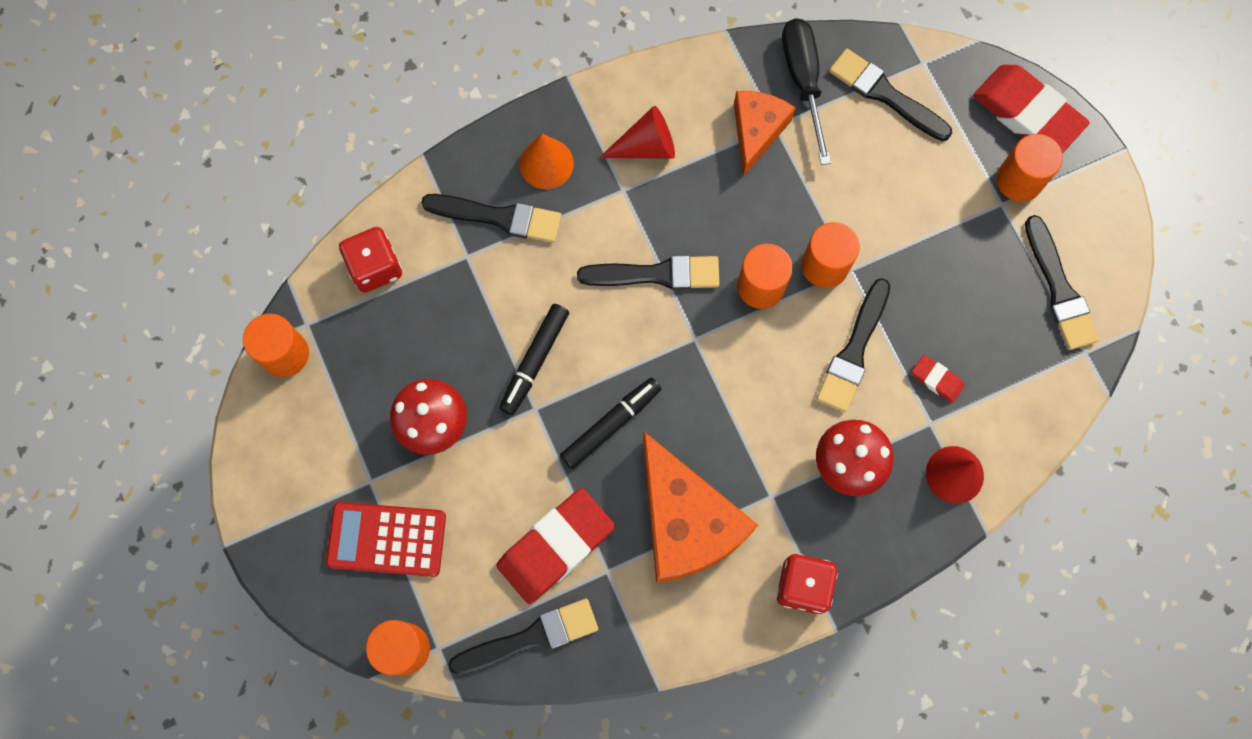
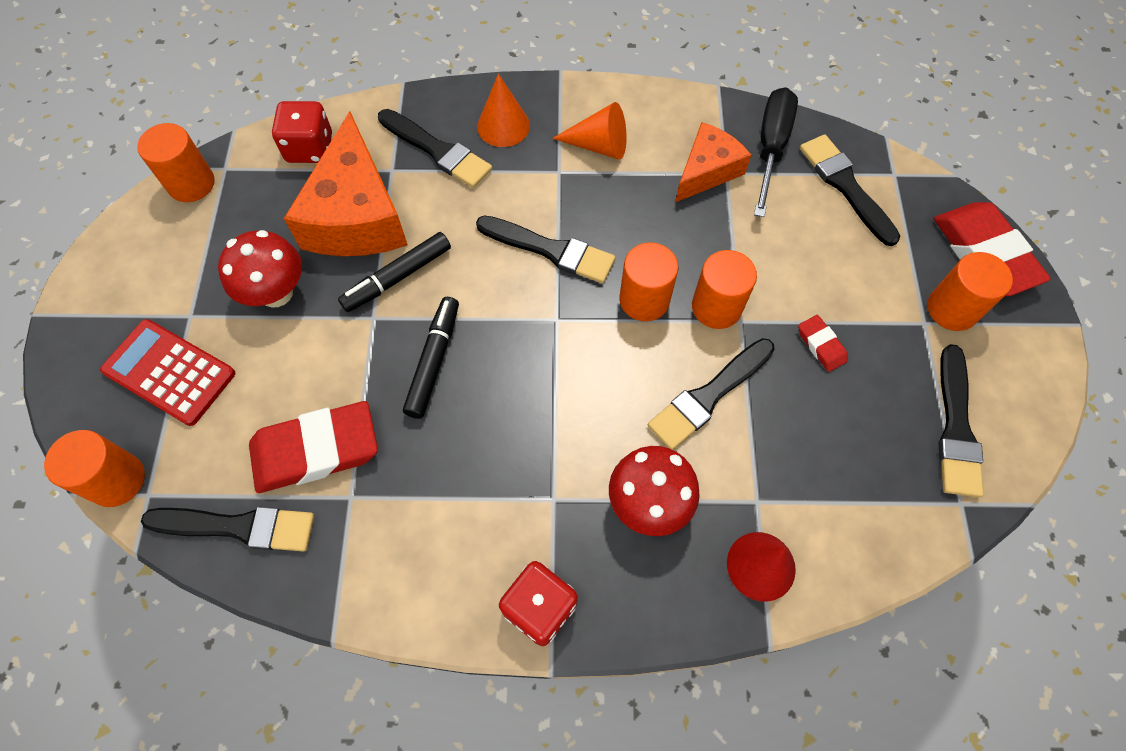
camera: 25 degrees right, 10 degrees down
black marker [560,377,661,469] -> black marker turned 60 degrees counterclockwise [403,297,459,419]
red cone [599,106,675,159] -> orange cone [552,102,627,160]
orange cheese [643,432,758,583] -> orange cheese moved to [284,111,408,256]
red eraser [912,355,965,403] -> red eraser moved to [798,315,848,372]

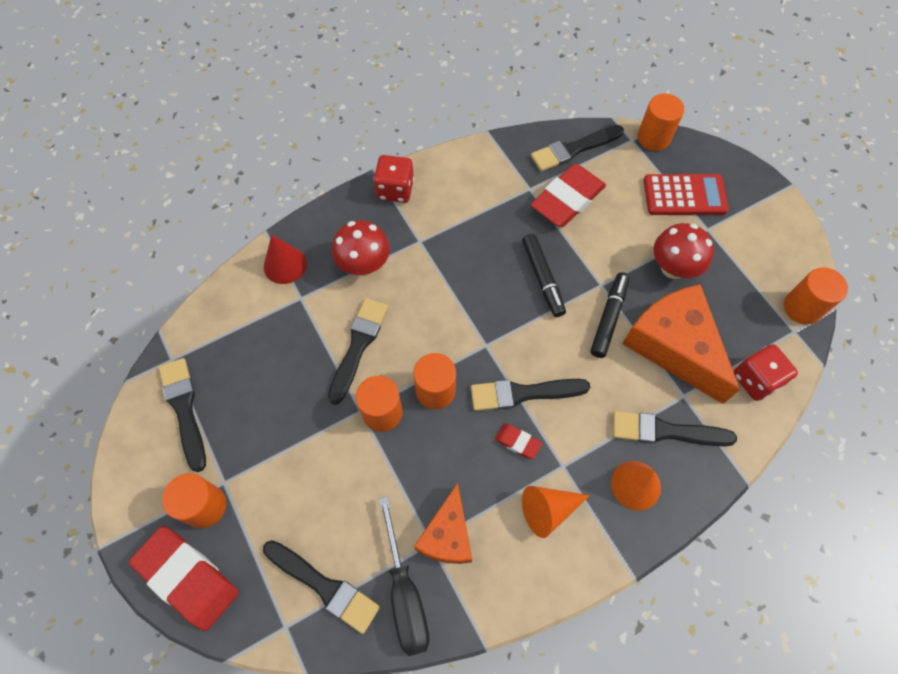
camera: 150 degrees right, 0 degrees up
red eraser [798,315,848,372] -> red eraser moved to [495,424,542,459]

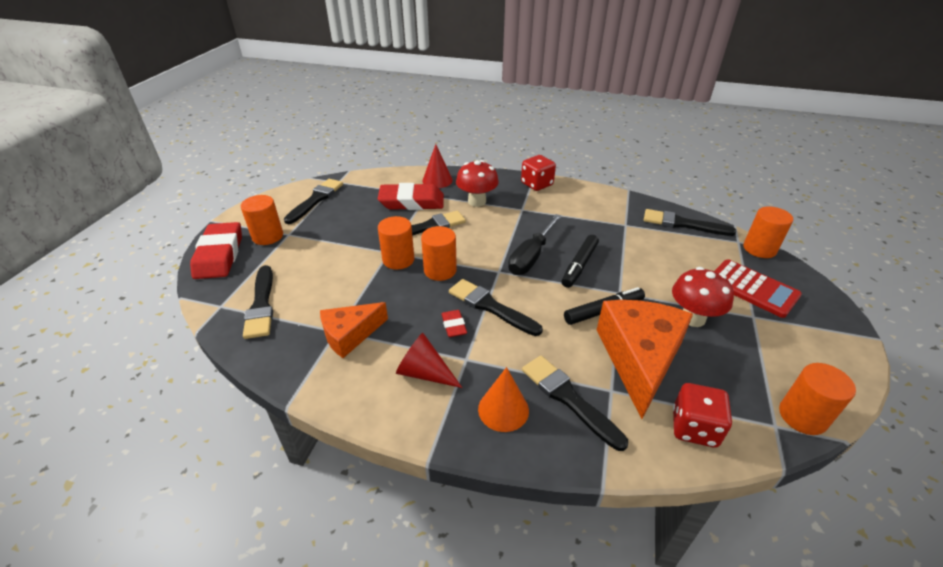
camera: 45 degrees right, 25 degrees down
black screwdriver [379,496,429,656] -> black screwdriver moved to [508,214,562,275]
orange cone [522,486,590,538] -> red cone [396,333,462,388]
red eraser [530,164,606,227] -> red eraser moved to [378,183,444,210]

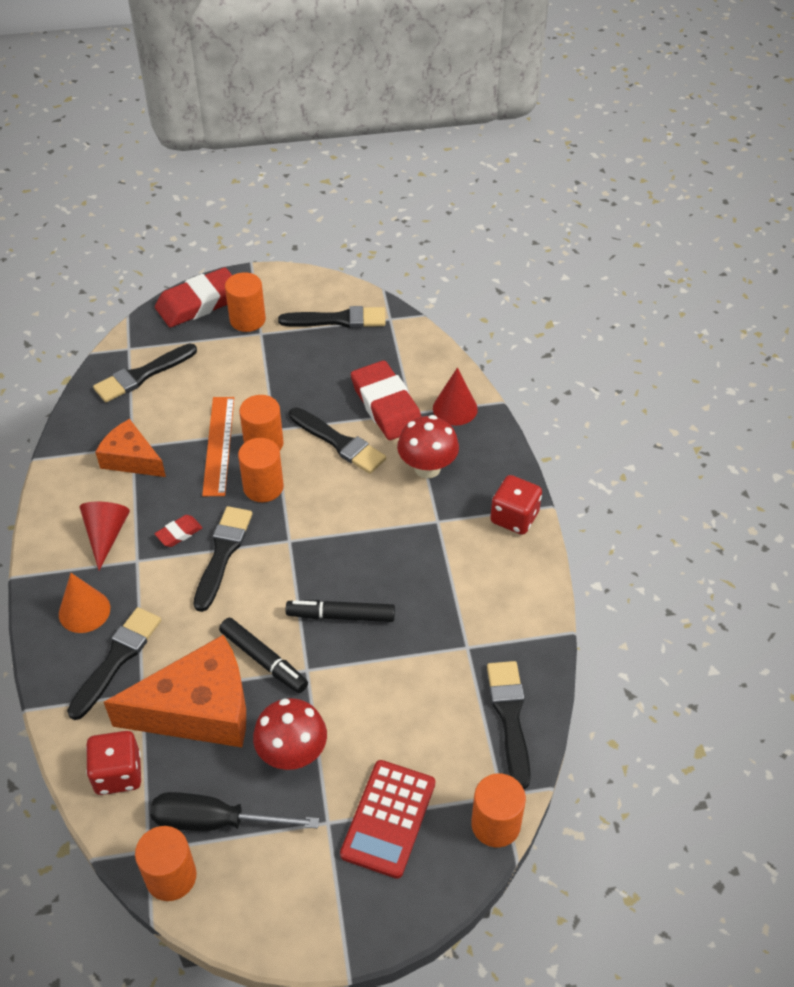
camera: 65 degrees right, 10 degrees up
black screwdriver [508,214,562,275] -> black screwdriver moved to [150,792,319,831]
none -> orange ruler [202,397,234,496]

